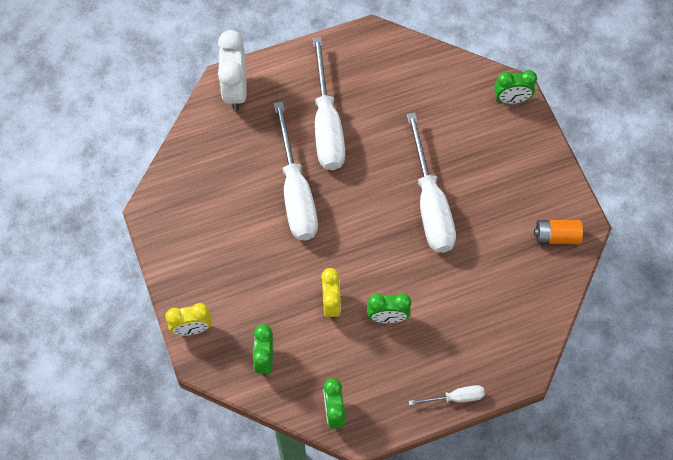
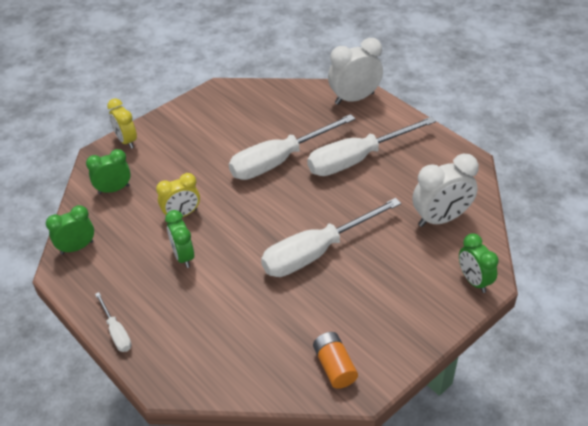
camera: 70 degrees right, 20 degrees down
none -> white clock [412,154,479,227]

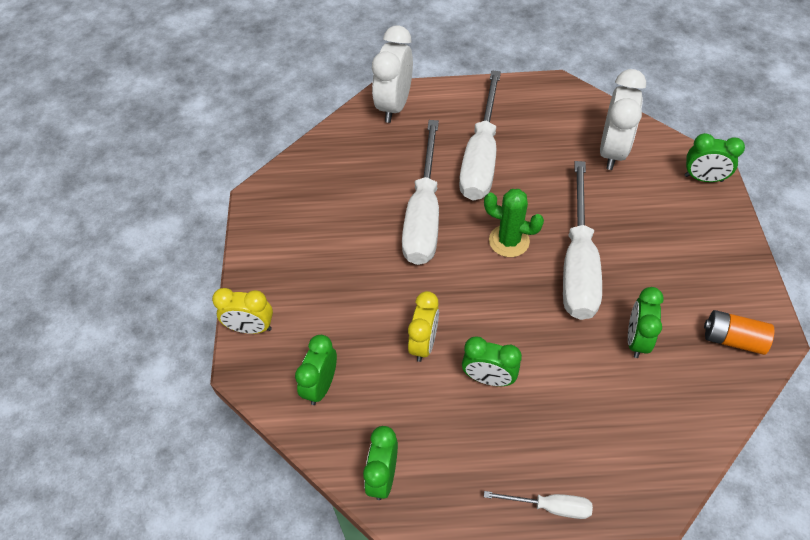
camera: 50 degrees left, 10 degrees up
none -> green cactus [484,189,544,257]
none -> green clock [628,287,664,358]

